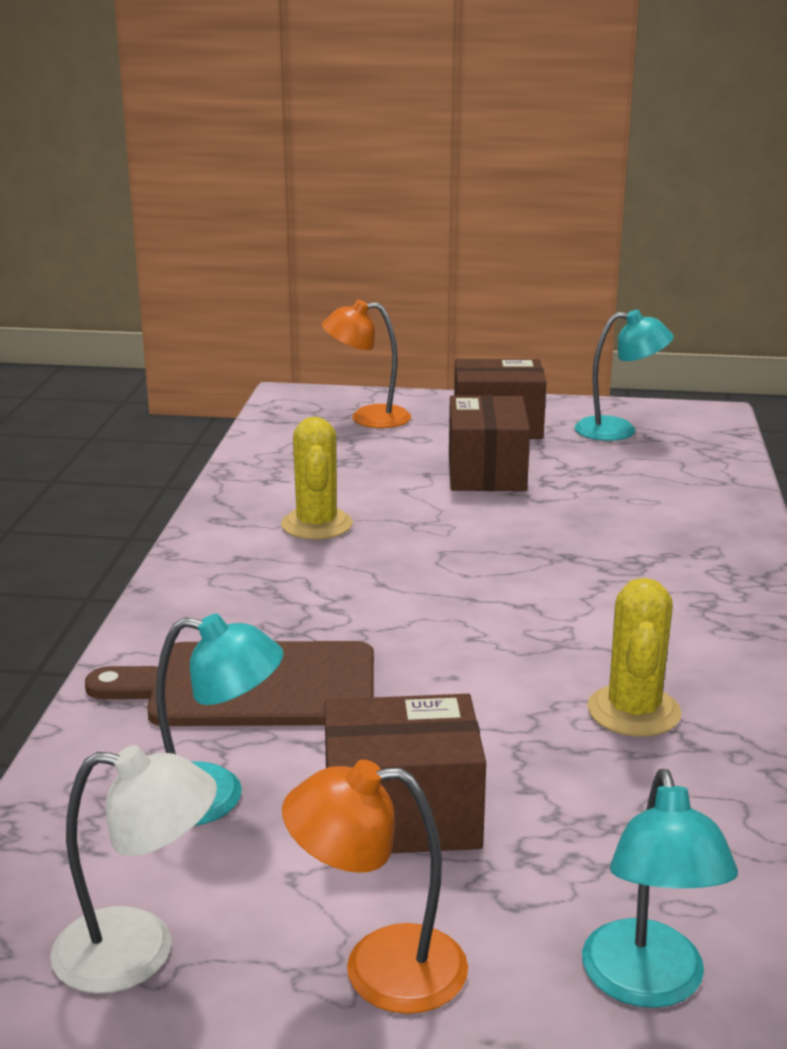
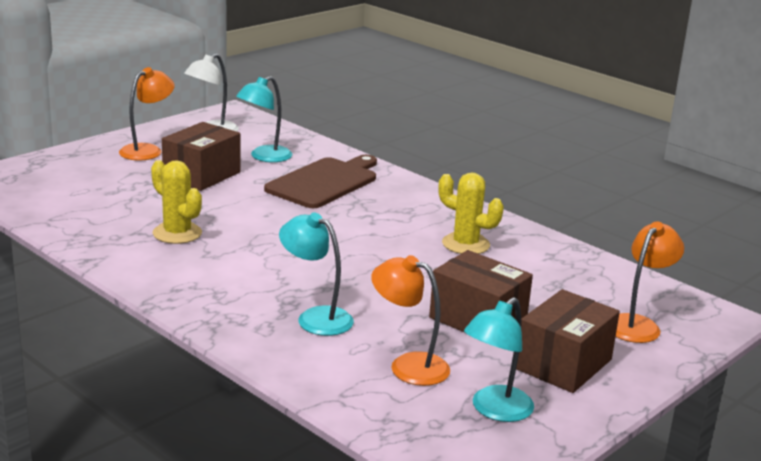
camera: 125 degrees right, 0 degrees up
turquoise lamp [582,769,738,1008] -> turquoise lamp moved to [279,212,354,336]
none -> orange lamp [371,255,450,386]

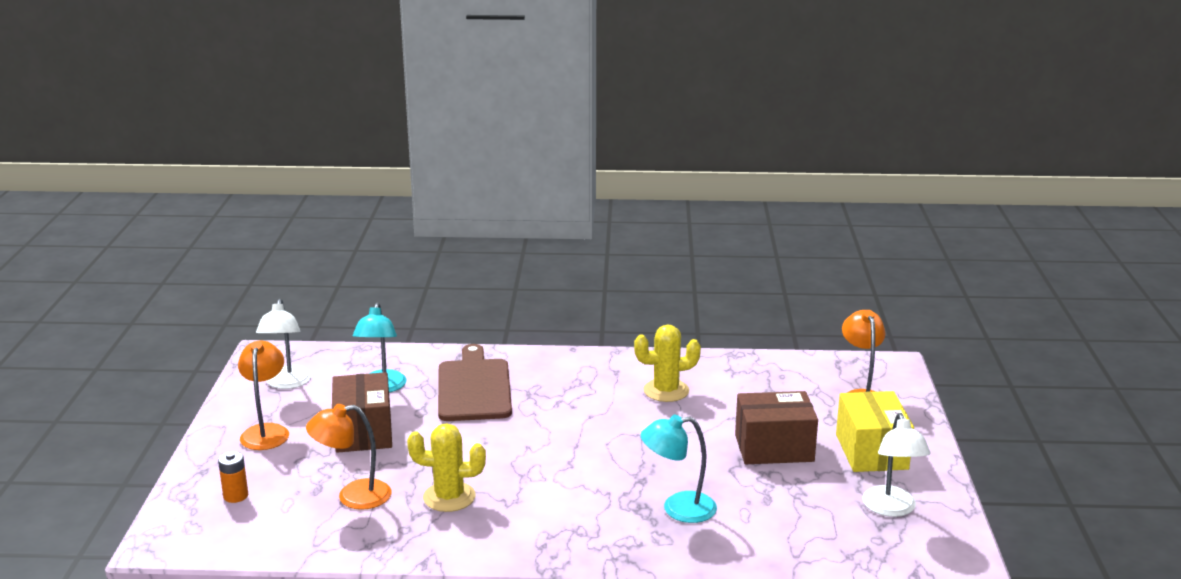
camera: 40 degrees left, 0 degrees up
orange lamp [371,255,450,386] -> orange lamp moved to [306,404,392,510]
turquoise lamp [464,297,534,422] -> white lamp [862,413,931,517]
brown box [516,289,620,393] -> yellow box [836,391,914,472]
none -> orange battery [218,451,248,503]

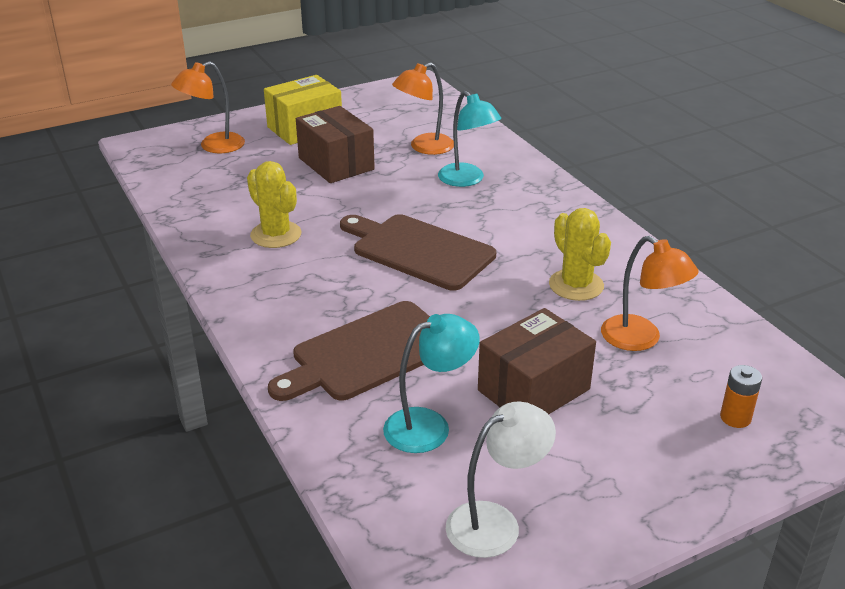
camera: 120 degrees left, 10 degrees up
orange lamp [238,341,289,450] -> orange lamp moved to [392,62,454,155]
white lamp [862,413,931,517] -> none
none -> brown cutting board [340,214,496,291]

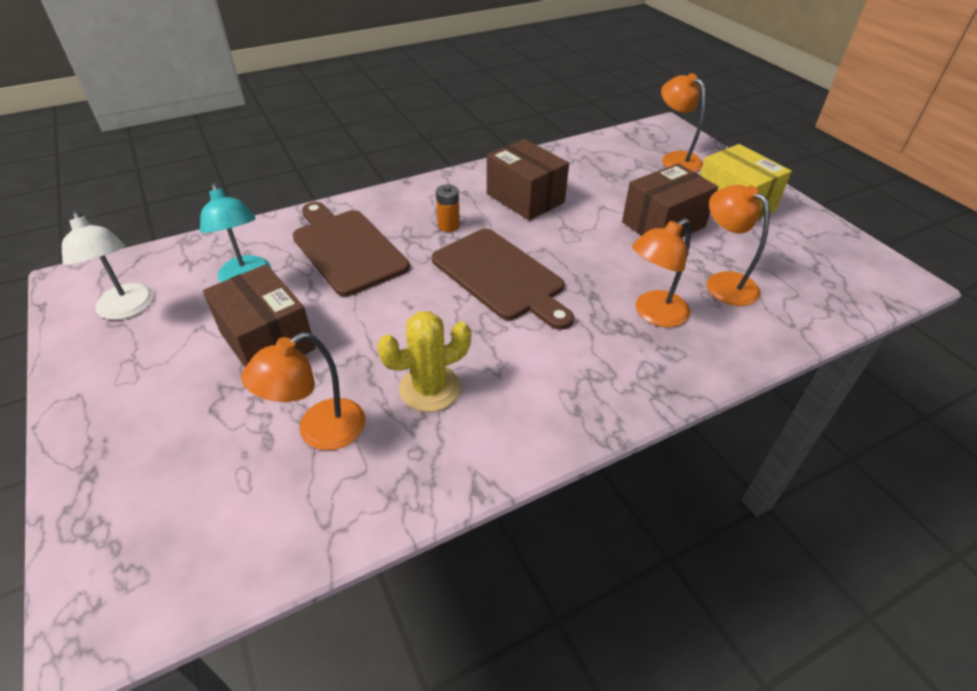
camera: 90 degrees right, 10 degrees up
yellow cactus [247,161,301,248] -> brown box [487,139,569,220]
brown cutting board [340,214,496,291] -> brown cutting board turned 105 degrees clockwise [432,229,574,330]
turquoise lamp [438,91,501,187] -> orange lamp [632,218,691,327]
orange battery [720,365,762,428] -> orange battery moved to [436,184,460,232]

